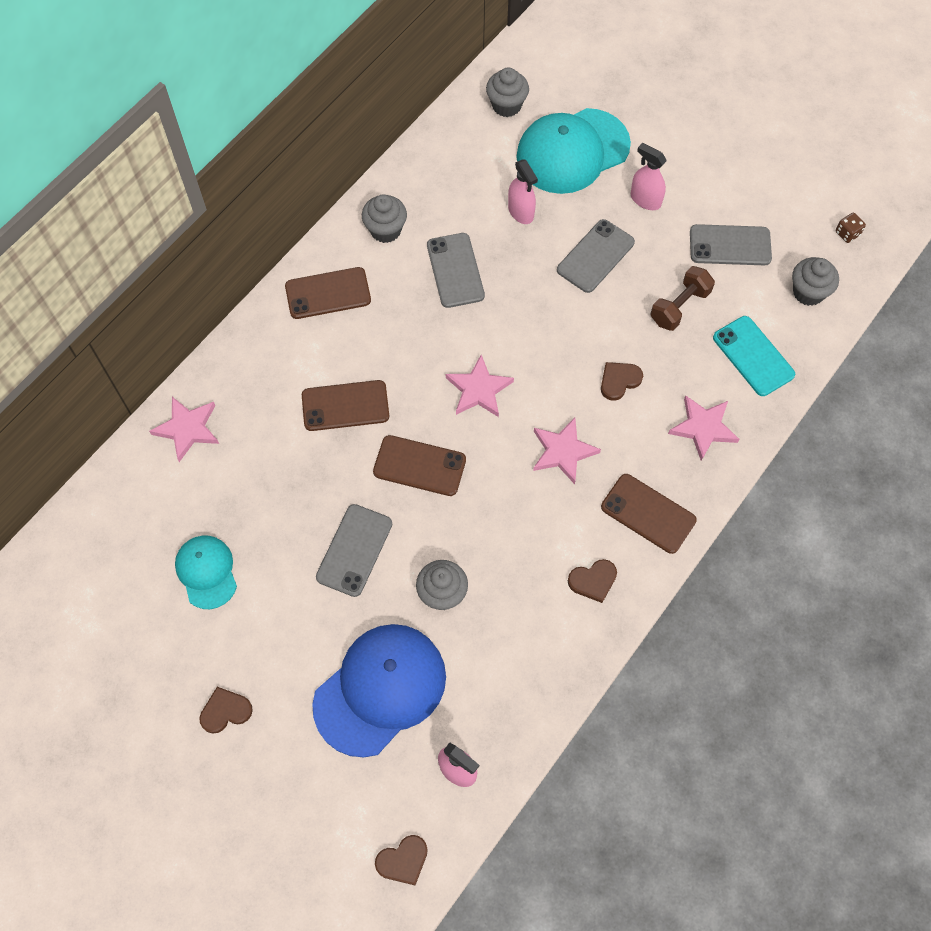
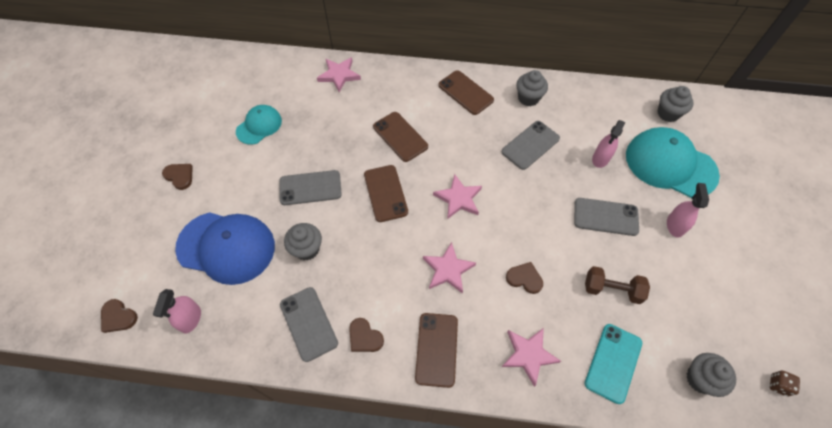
camera: 60 degrees right, 5 degrees down
grey phone [690,224,772,266] -> grey phone moved to [280,287,338,362]

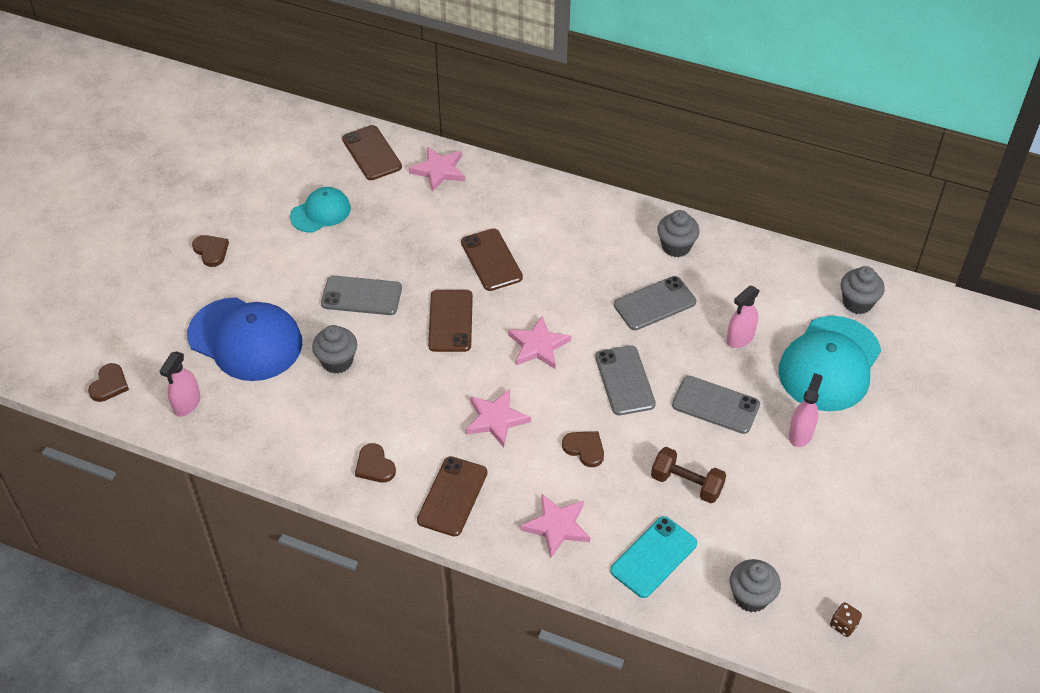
camera: 15 degrees right, 10 degrees down
brown heart [101,299,138,333] -> brown heart turned 120 degrees counterclockwise [88,363,129,402]
grey phone [280,287,338,362] -> grey phone moved to [595,345,656,415]
brown phone [438,70,494,115] -> brown phone moved to [342,125,402,180]
turquoise cap [626,127,720,198] -> turquoise cap turned 105 degrees counterclockwise [778,316,881,411]

